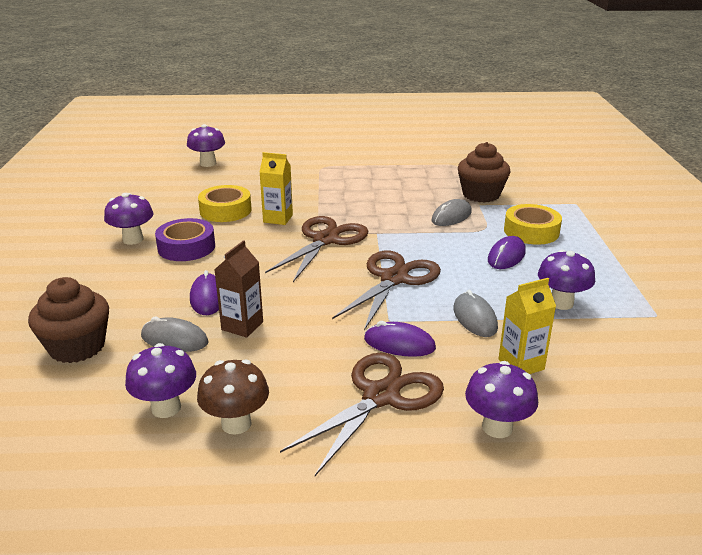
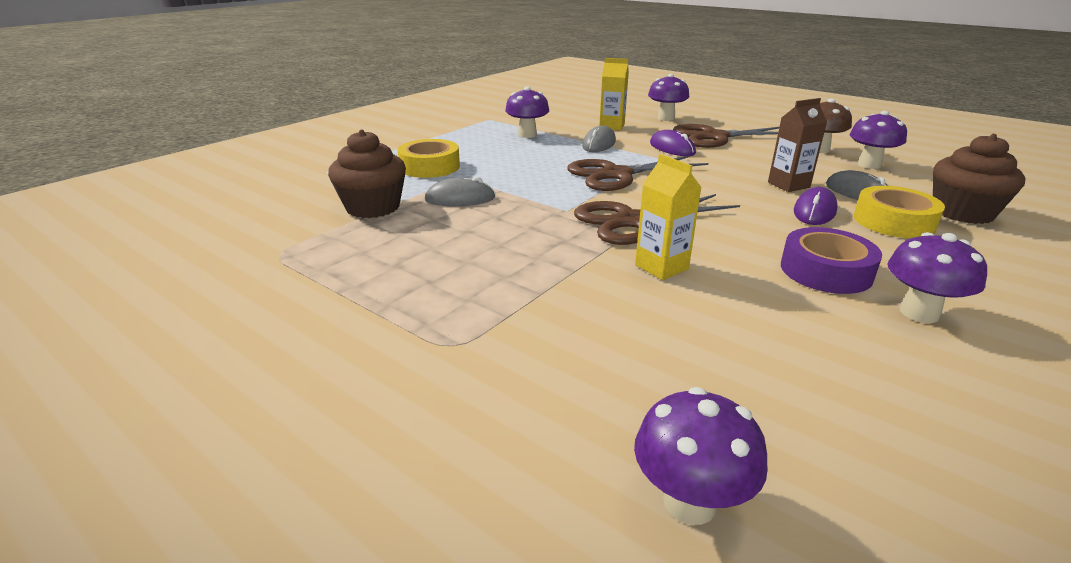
camera: 140 degrees left, 0 degrees up
yellow tape [198,185,252,222] -> yellow tape moved to [854,186,945,238]
purple mouse [488,236,526,269] -> none

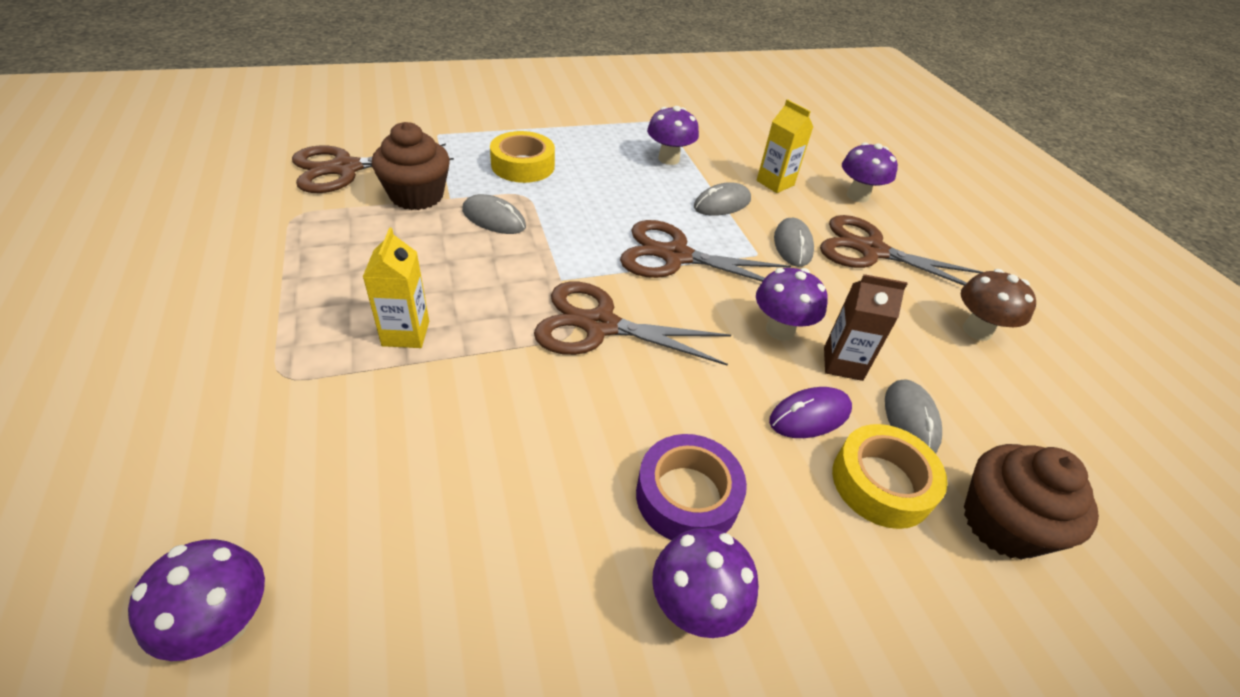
camera: 30 degrees right, 15 degrees up
yellow carton [635,154,702,280] -> yellow carton moved to [363,228,429,348]
purple mouse [650,130,696,156] -> grey mouse [774,218,814,267]
purple mushroom [850,111,907,169] -> purple mushroom moved to [756,268,828,341]
none -> brown scissors [292,143,454,193]

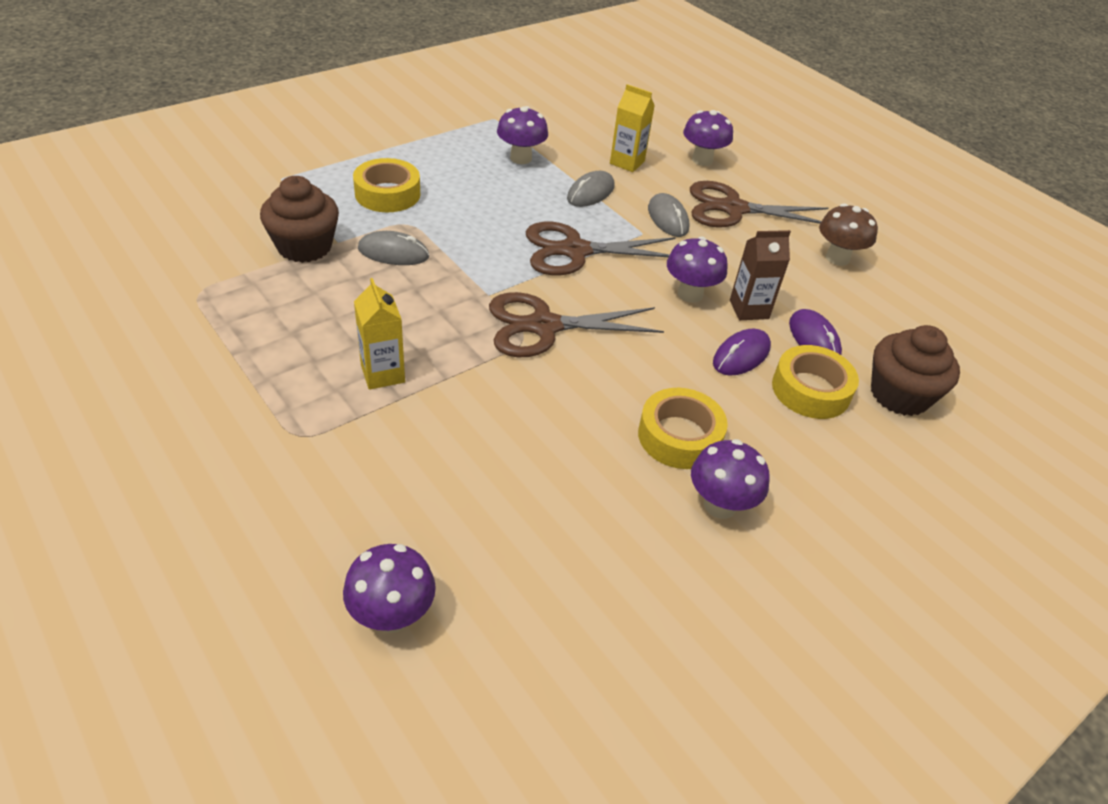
camera: 20 degrees left, 0 degrees up
brown scissors [292,143,454,193] -> none
purple tape [636,434,747,540] -> yellow tape [638,388,728,469]
grey mouse [885,379,942,454] -> purple mouse [789,309,842,355]

